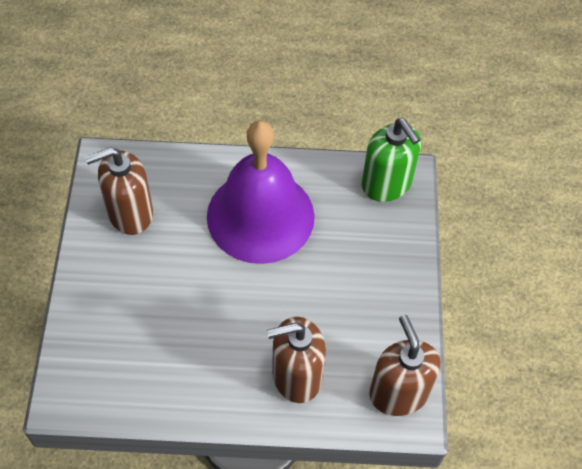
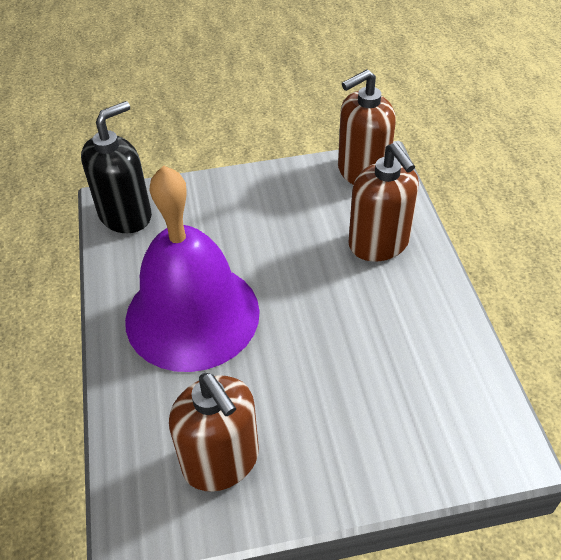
camera: 100 degrees left, 10 degrees down
green soap dispenser [362,118,421,202] -> black soap dispenser [81,101,152,233]

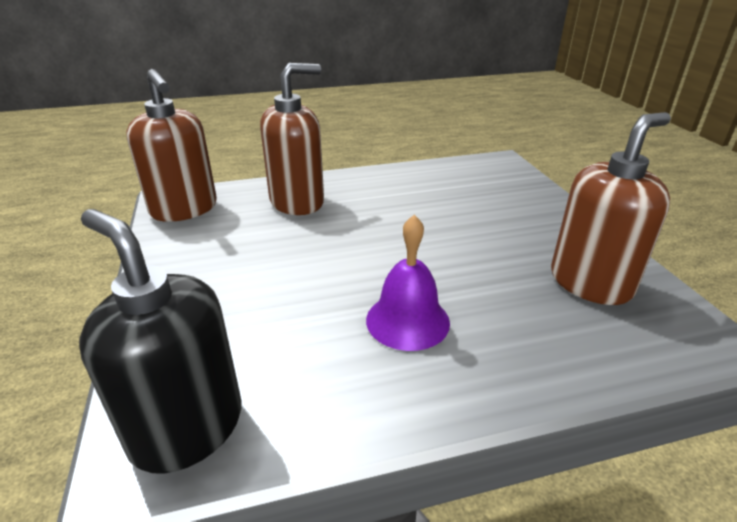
camera: 95 degrees left, 15 degrees down
purple bell [125,165,260,372] -> purple bell [366,215,450,351], size x0.47

